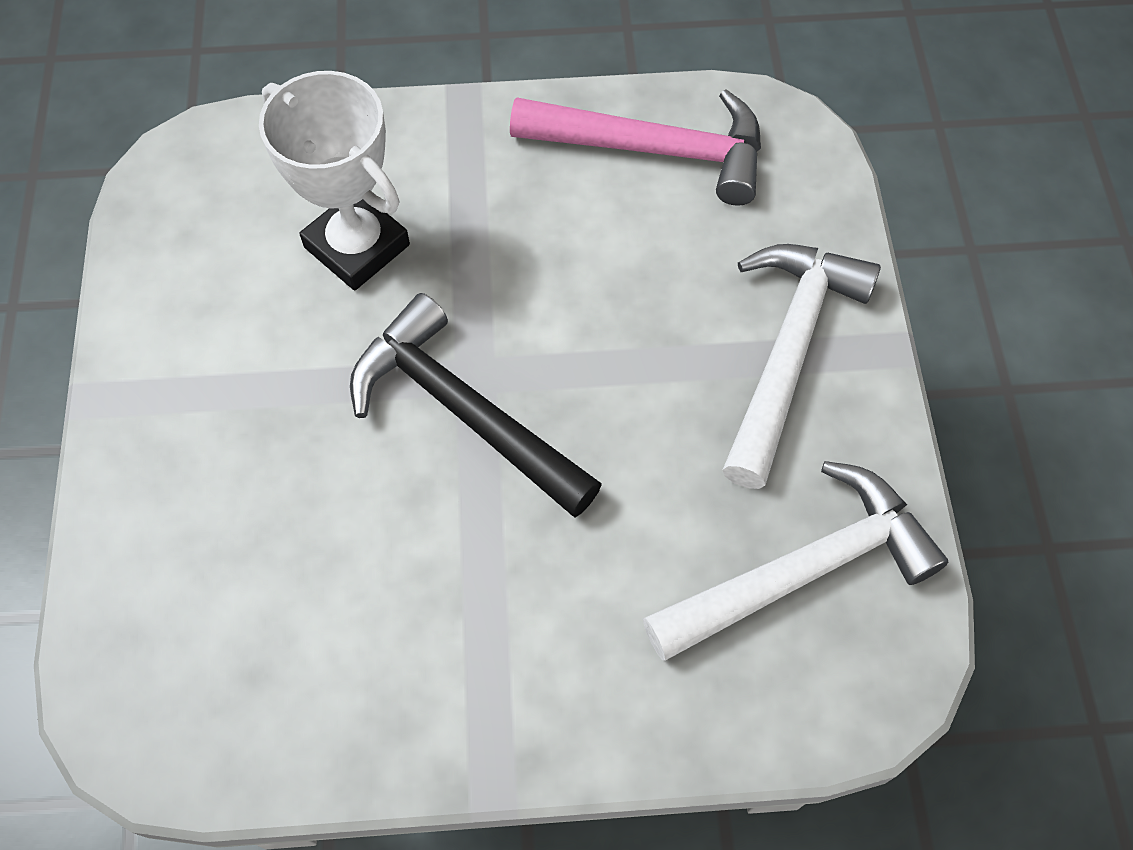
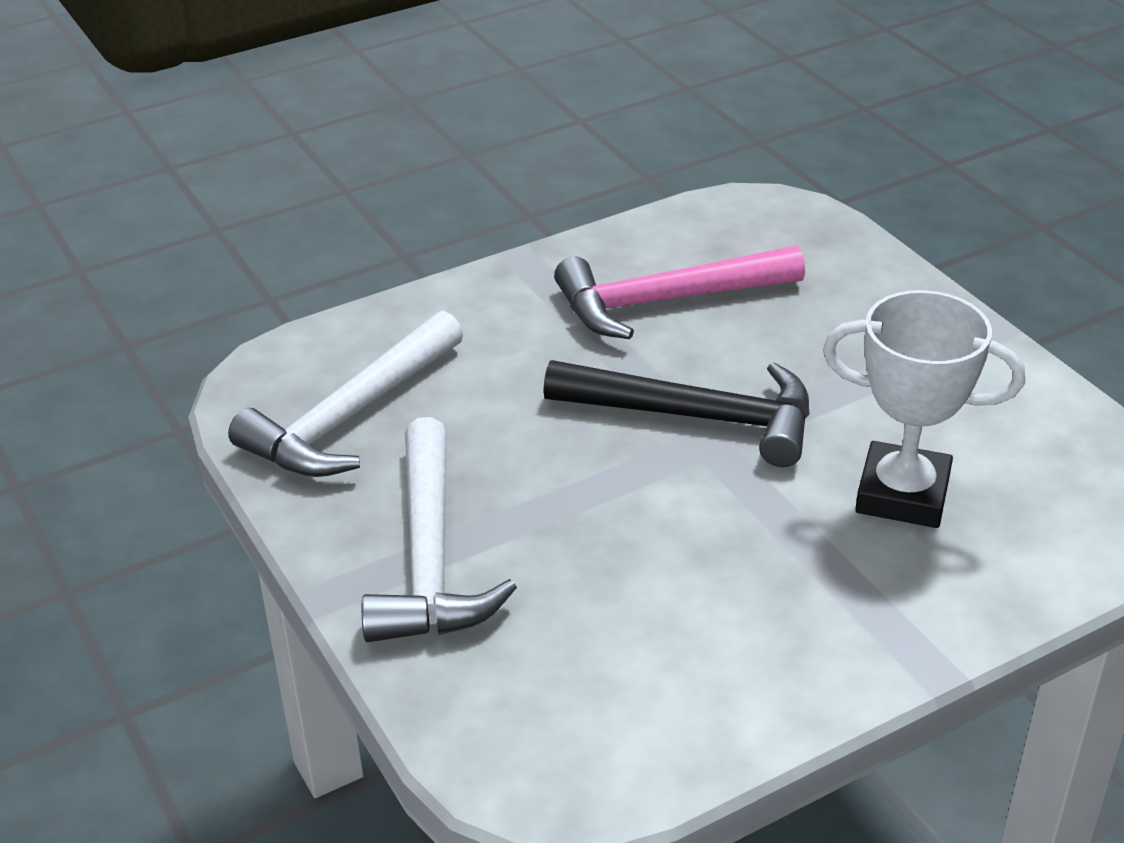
camera: 155 degrees right, 25 degrees down
pink hammer [510,89,761,206] -> pink hammer moved to [554,245,805,339]

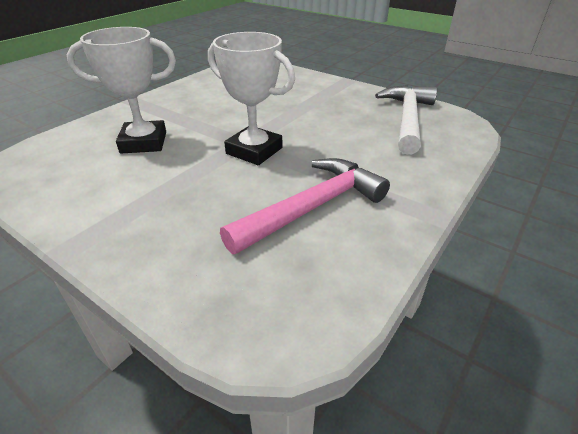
camera: 155 degrees right, 0 degrees up
white hammer [362,417,517,642] -> none
black hammer [543,360,810,467] -> white trophy [208,32,295,165]

